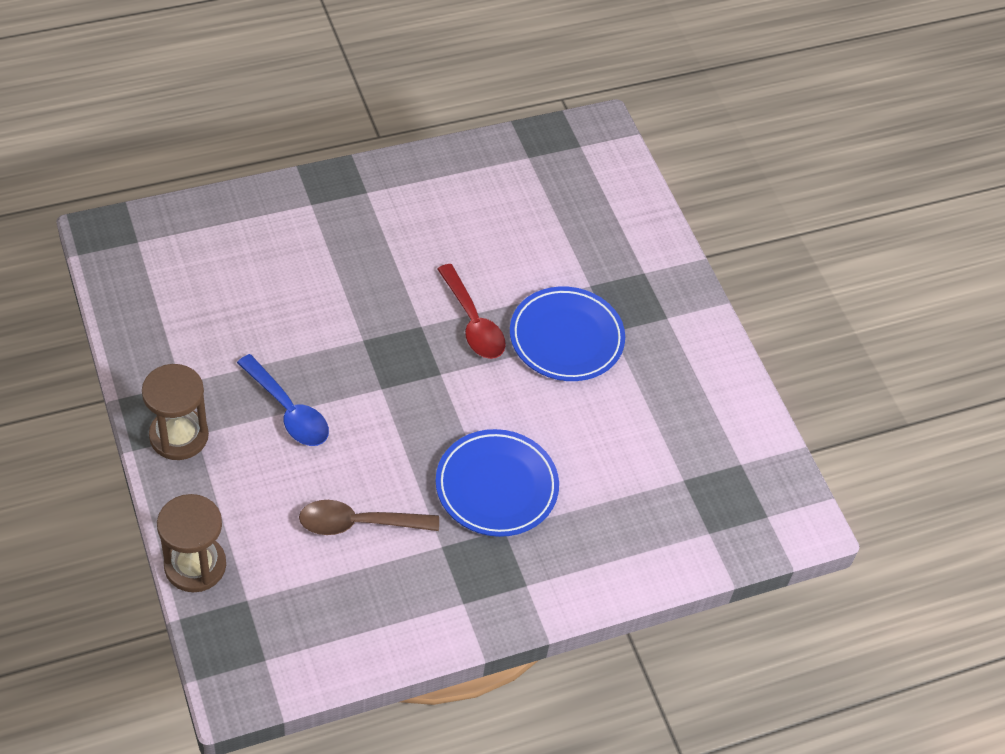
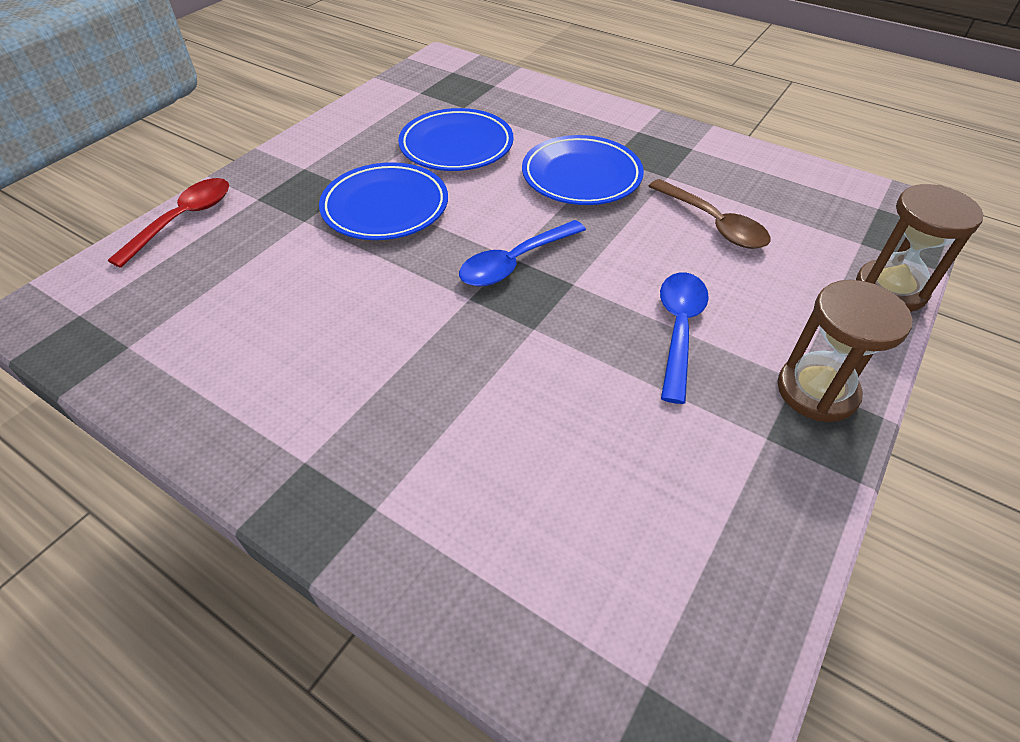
camera: 120 degrees left, 5 degrees down
red spoon [437,264,506,359] -> red spoon moved to [108,178,229,268]
none -> blue plate [398,108,513,171]
none -> blue spoon [459,220,586,286]

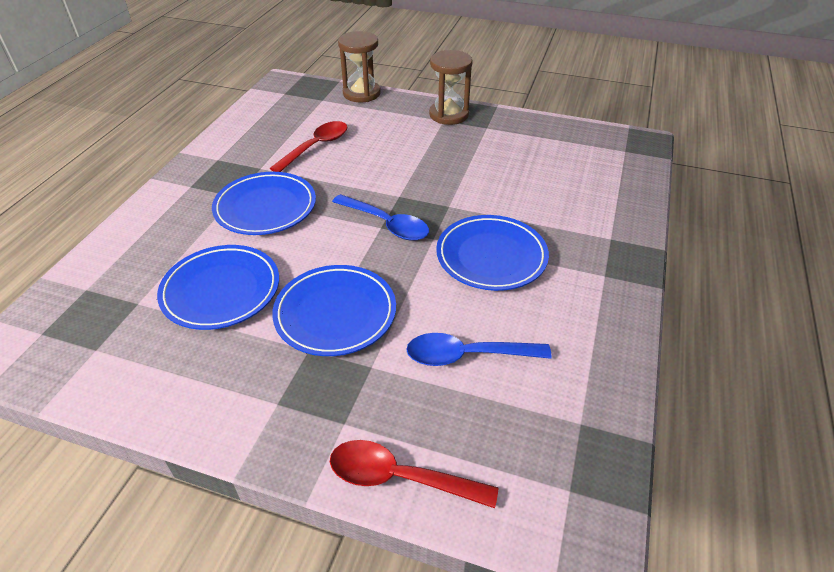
camera: 105 degrees left, 5 degrees down
brown spoon [648,179,771,249] -> red spoon [270,121,347,172]
blue spoon [660,272,709,404] -> blue spoon moved to [406,333,552,366]
none -> blue plate [436,215,549,291]

